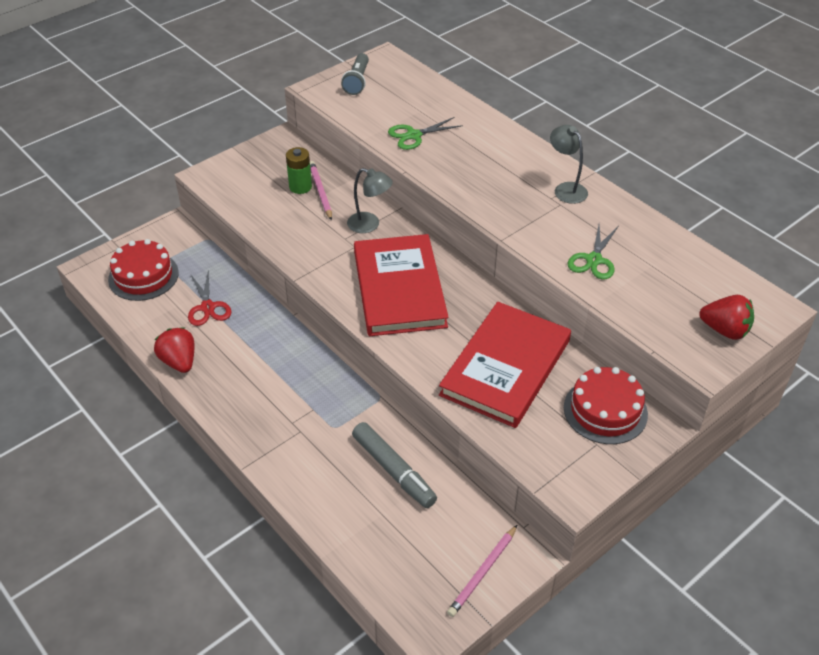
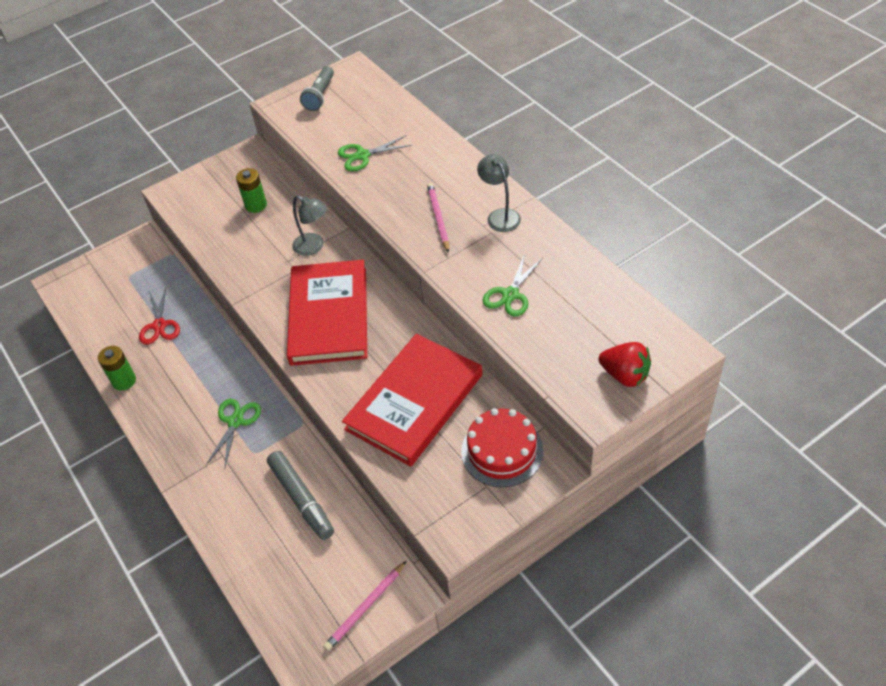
camera: 10 degrees right, 5 degrees up
red cake [108,239,179,301] -> none
red strawberry [154,327,194,373] -> green battery [98,346,136,390]
pink pencil [310,161,332,221] -> pink pencil moved to [427,183,449,253]
none -> green scissors [206,399,261,467]

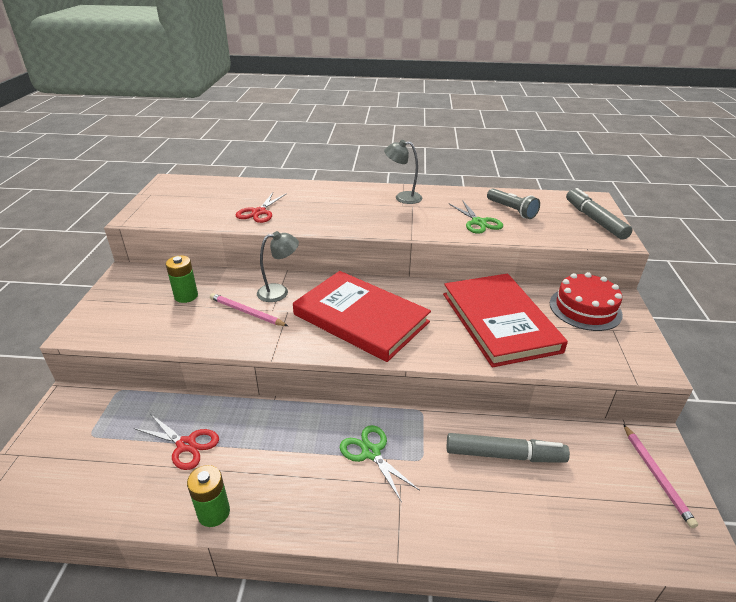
camera: 55 degrees left, 15 degrees down
grey flashlight [300,66,334,111] -> grey flashlight moved to [487,189,540,219]
green scissors [338,135,412,171] -> red scissors [236,192,287,223]
pink pencil [427,183,449,253] -> pink pencil moved to [210,293,288,326]
red strawberry [599,342,651,387] -> grey marker [566,188,633,240]

